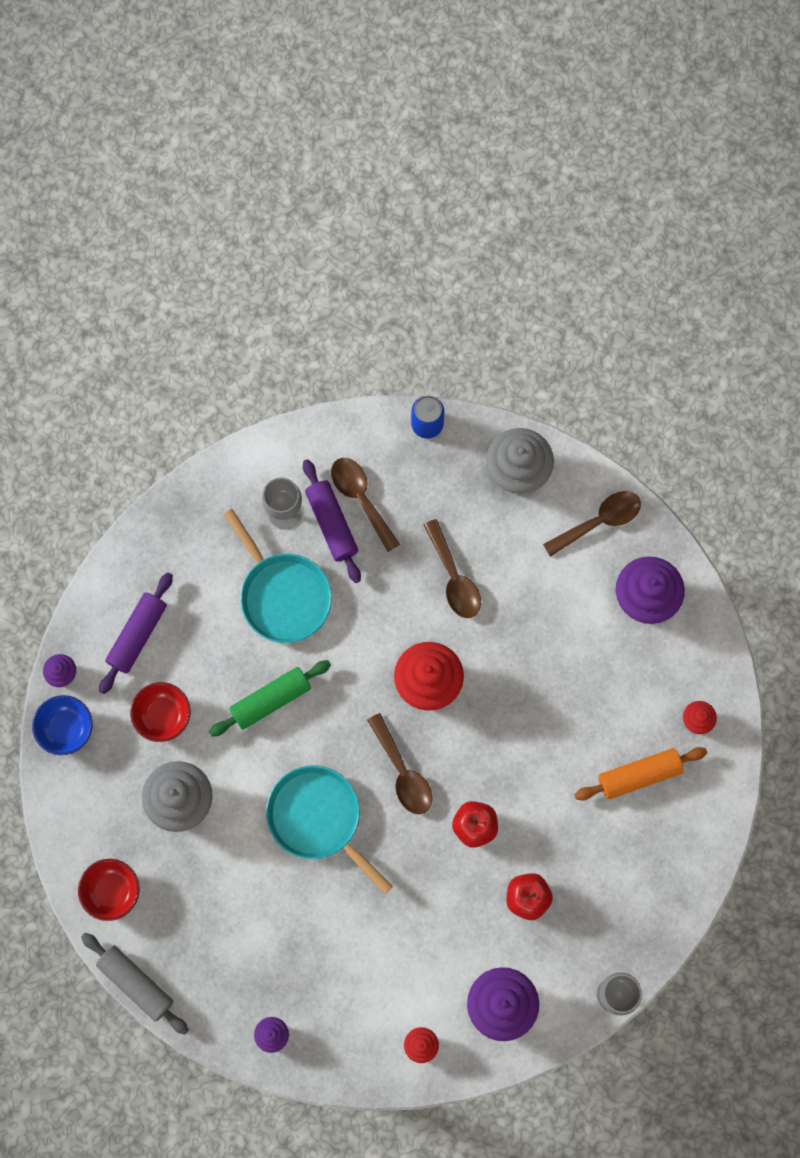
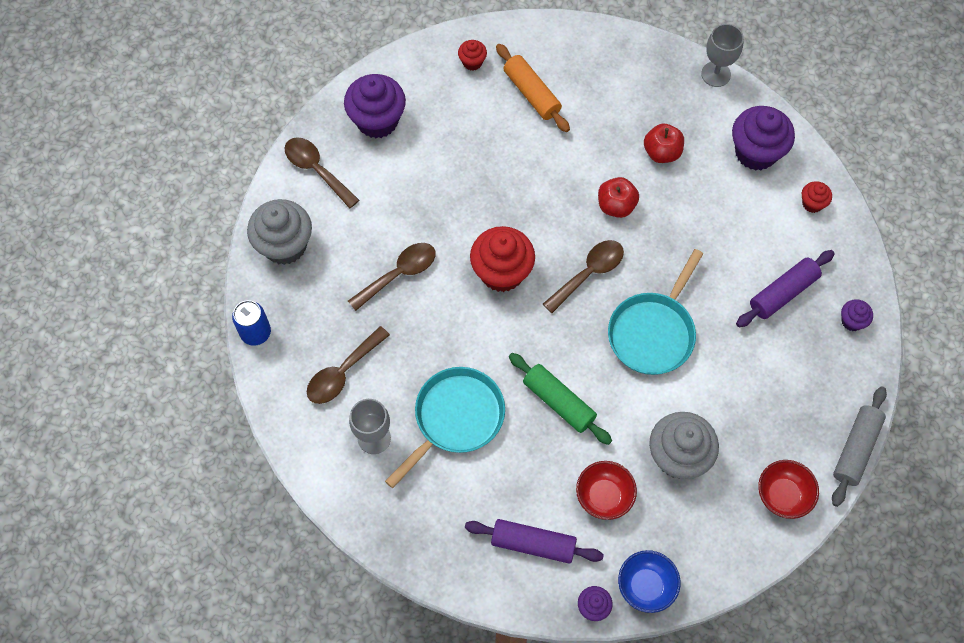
camera: 105 degrees left, 10 degrees down
purple rolling pin [303,459,361,583] -> purple rolling pin moved to [736,250,835,327]

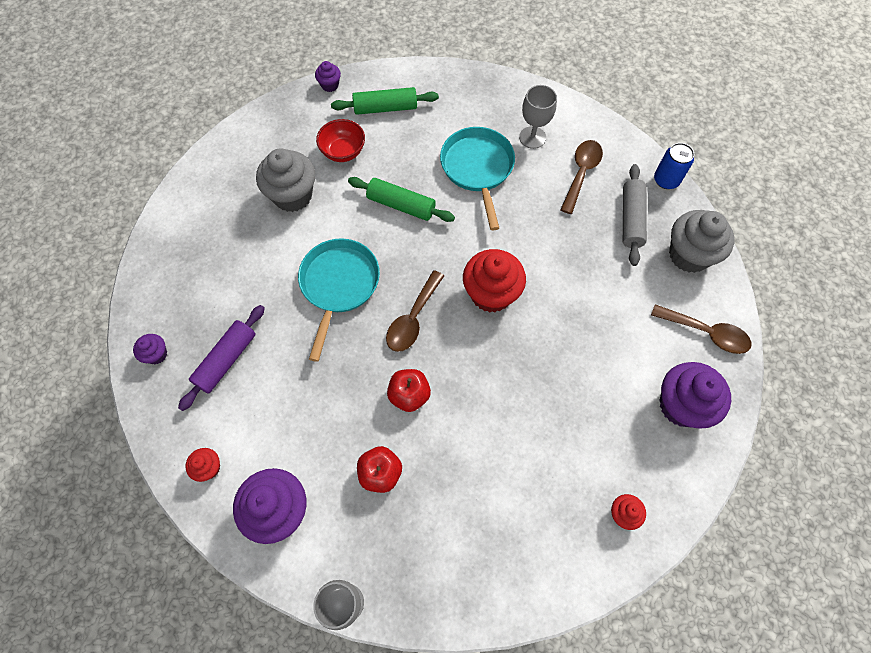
camera: 160 degrees right, 0 degrees up
brown spoon [348,243,436,311] -> none
turquoise pan [385,367,505,488] -> turquoise pan turned 150 degrees clockwise [440,127,515,230]
purple rolling pin [465,519,604,564] -> green rolling pin [331,87,439,115]
orange rolling pin [496,44,570,132] -> none
blue bowl [618,550,681,613] -> none
red bowl [758,460,819,519] -> none
grey rolling pin [832,386,887,507] -> grey rolling pin moved to [623,164,647,266]

